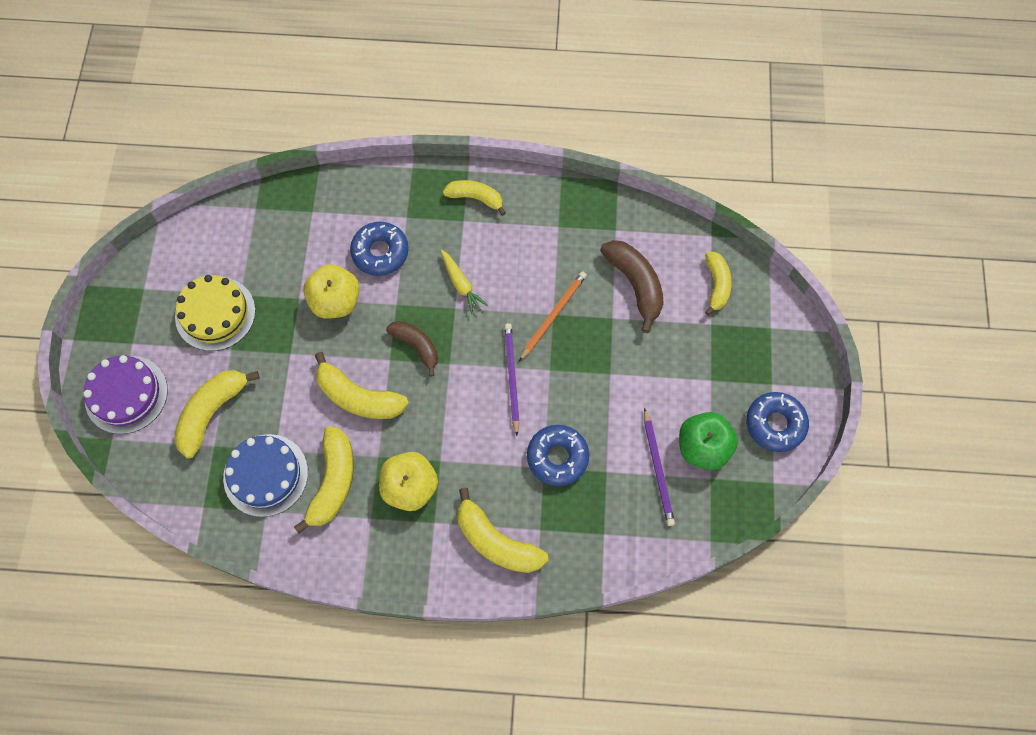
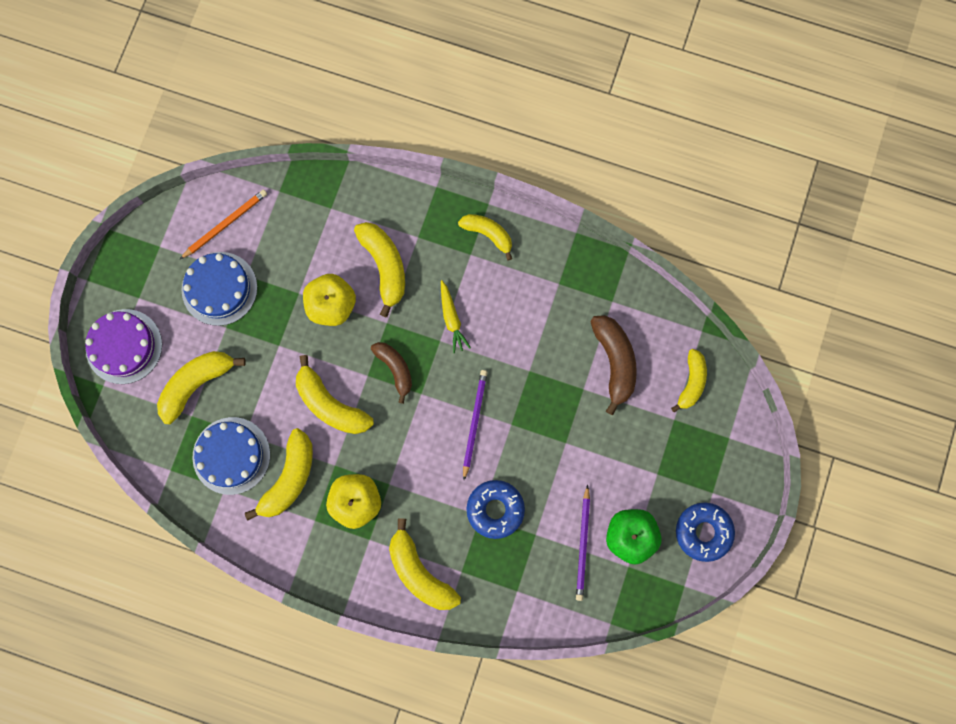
camera: 15 degrees right, 10 degrees up
yellow cake [175,275,256,351] -> blue cake [181,252,257,326]
blue donut [350,222,409,276] -> yellow banana [354,222,405,317]
orange pencil [519,271,587,361] -> orange pencil moved to [180,189,267,259]

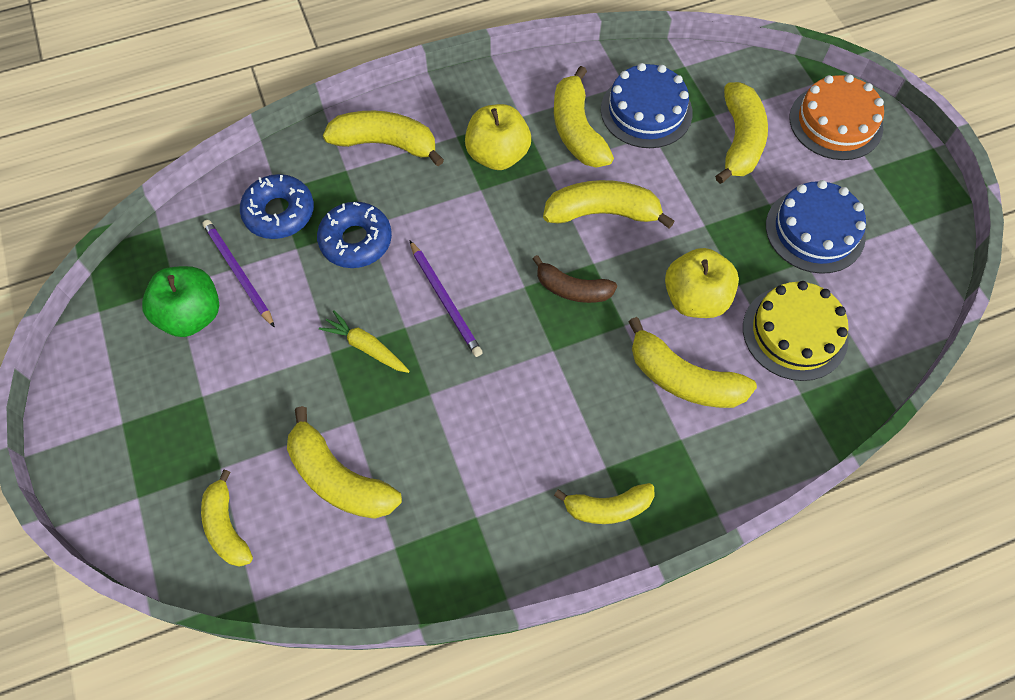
camera: 140 degrees right, 15 degrees down
purple cake [85,309,162,384] -> orange cake [790,74,884,160]
orange pencil [180,189,267,259] -> none
yellow carrot [441,280,471,353] -> yellow carrot moved to [319,310,410,373]
brown banana [590,315,637,415] -> yellow banana [287,406,402,519]
blue donut [676,502,735,562] -> blue donut moved to [240,174,314,239]
none -> yellow cake [743,281,849,381]

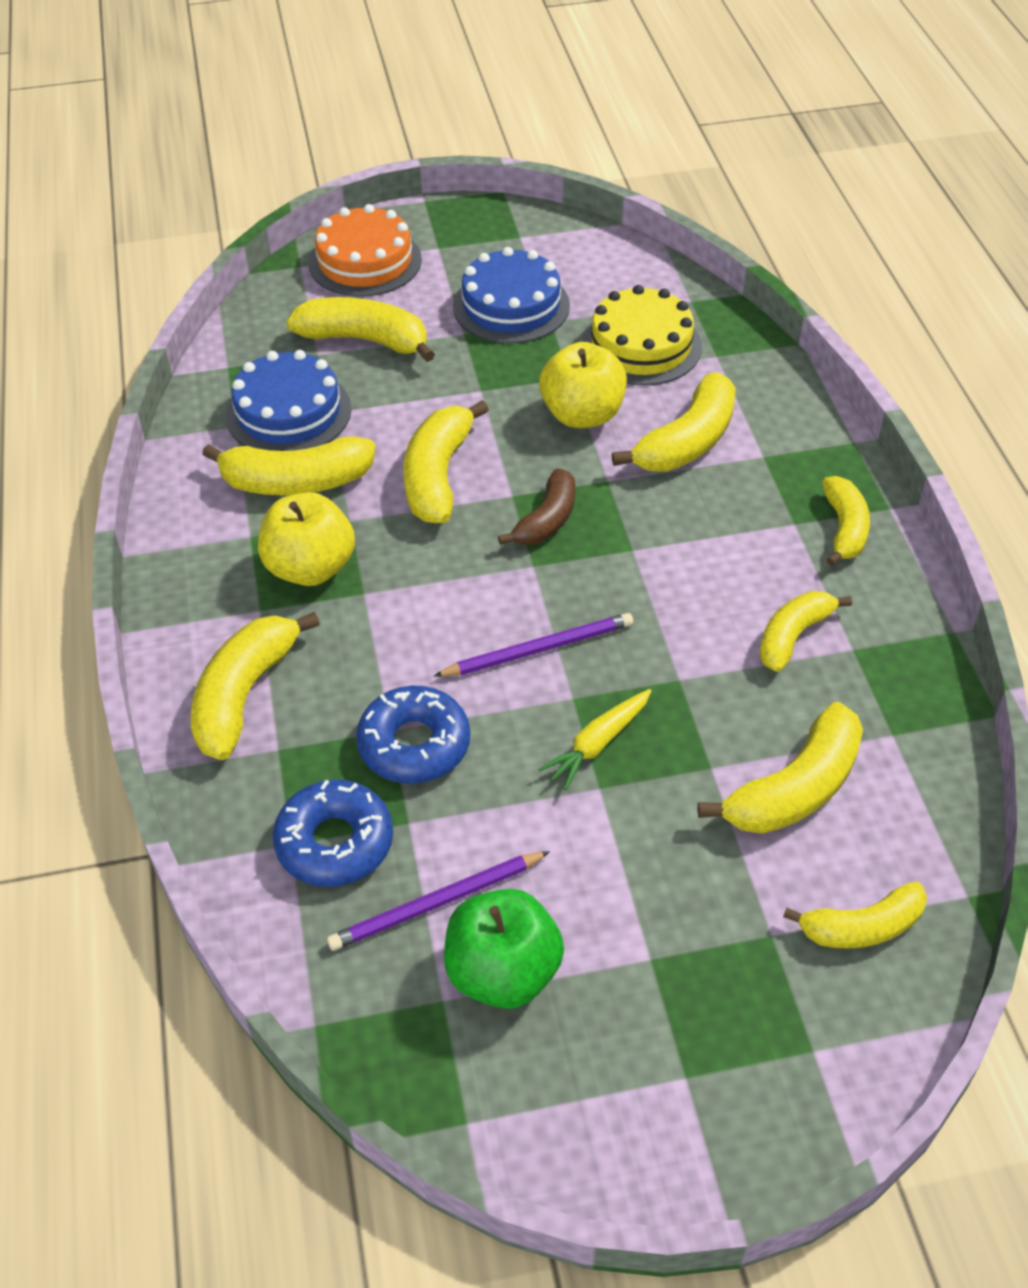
camera: 80 degrees left, 15 degrees down
none -> yellow banana [759,591,852,672]

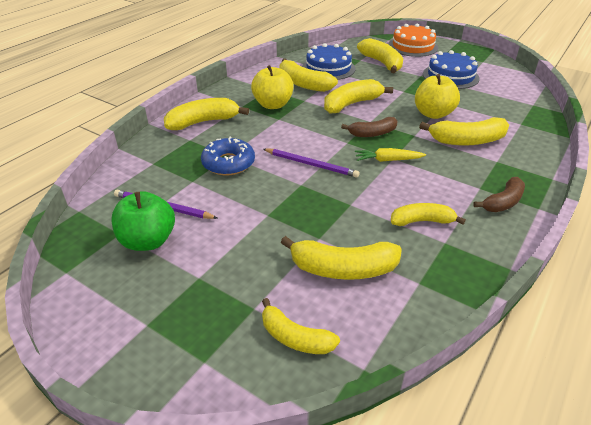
camera: 45 degrees right, 10 degrees down
blue donut [273,780,393,887] -> none
yellow carrot [538,689,651,790] -> yellow carrot moved to [355,148,426,162]
yellow cake [582,285,702,386] -> none
yellow banana [822,476,870,566] -> brown banana [473,177,525,212]

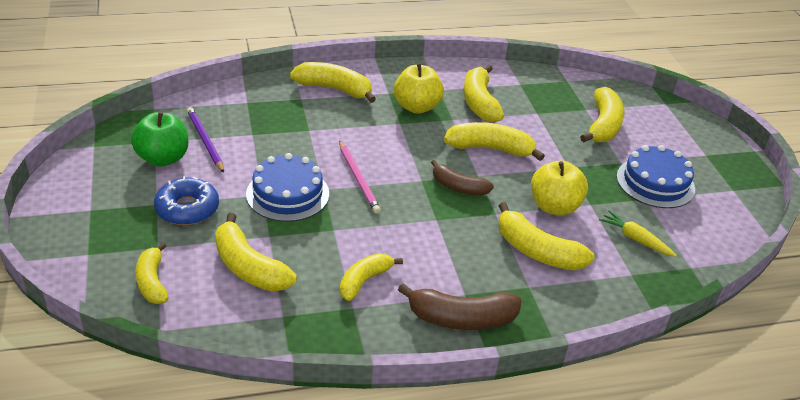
camera: 40 degrees right, 0 degrees up
blue donut [201,137,255,175] -> blue donut moved to [154,176,219,225]
purple pencil [263,148,359,178] -> pink pencil [339,141,381,214]
blue cake [302,43,356,80] -> blue cake moved to [246,153,329,222]
yellow carrot [355,148,426,162] -> yellow carrot moved to [599,210,677,257]
orange cake [388,23,438,57] -> none
yellow banana [391,203,466,226] -> yellow banana turned 90 degrees counterclockwise [340,253,403,301]
brown banana [473,177,525,212] -> brown banana [398,283,521,330], size x1.50

